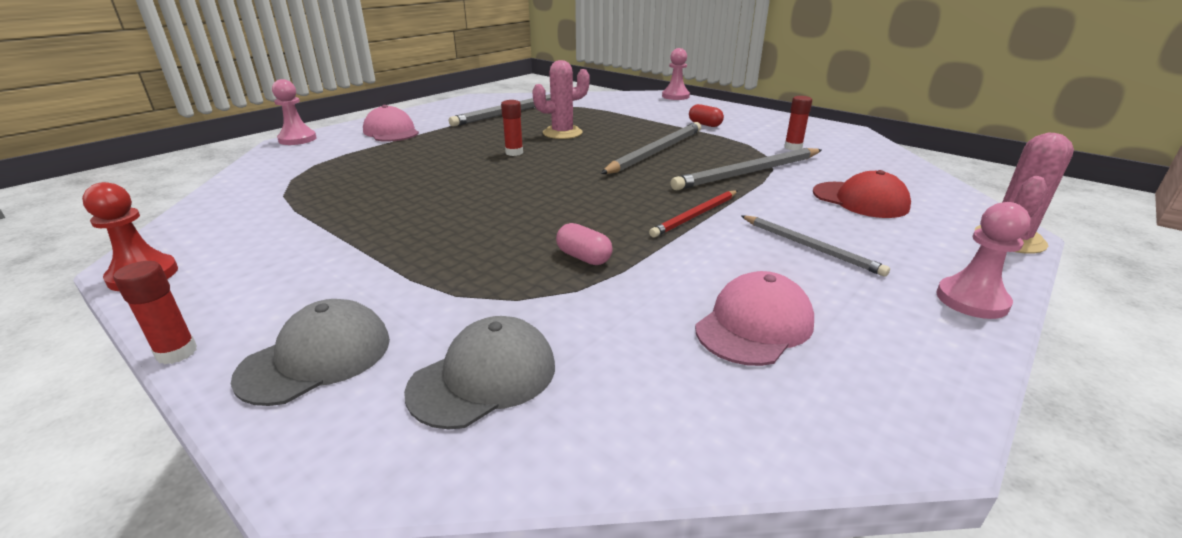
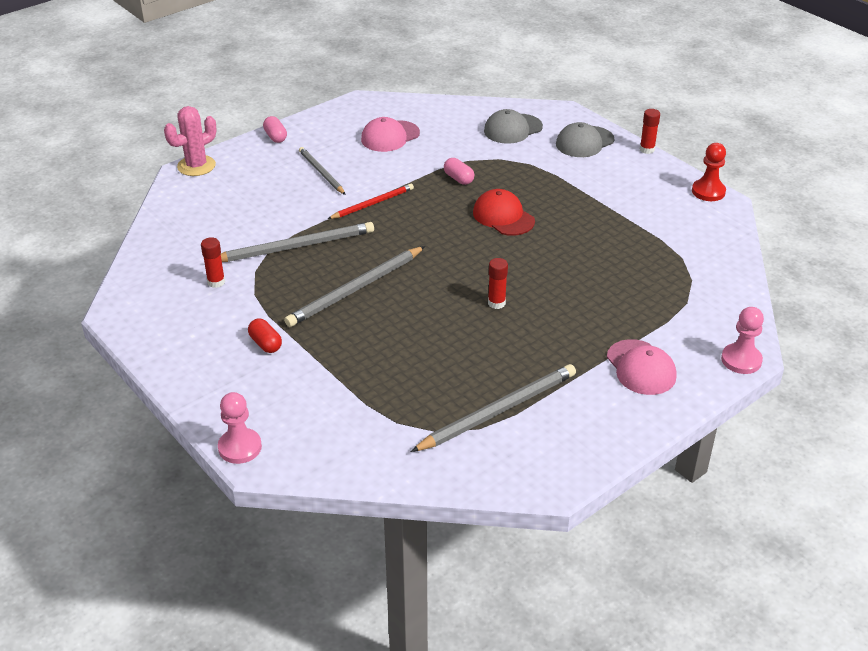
camera: 170 degrees left, 10 degrees up
pink cactus [532,60,590,139] -> none
red cap [813,170,911,218] -> red cap moved to [473,189,535,236]
pink pawn [936,202,1030,319] -> pink capsule [263,116,287,143]

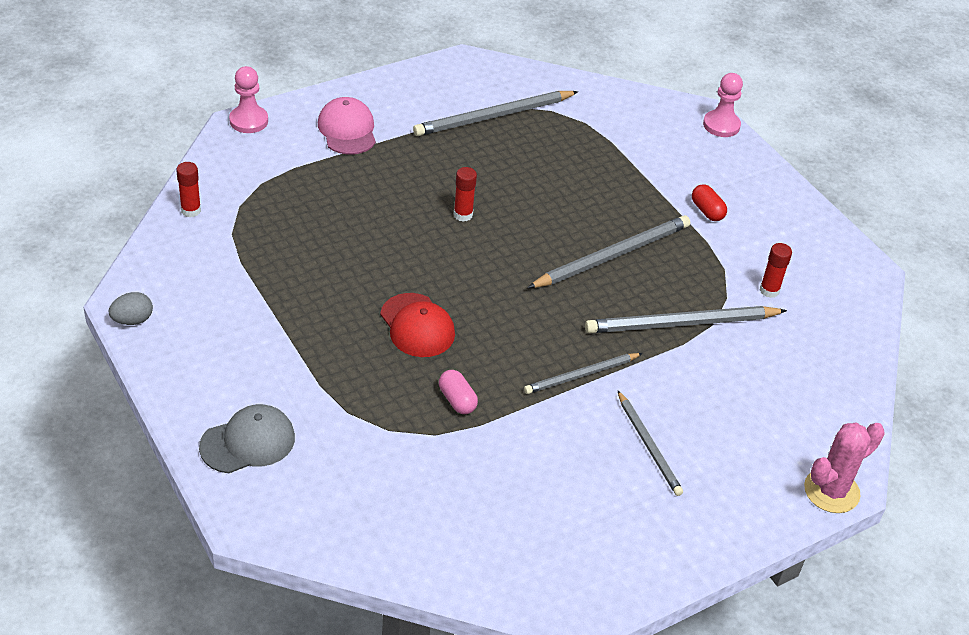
camera: 175 degrees left, 5 degrees up
pink capsule [263,116,287,143] -> none
red pencil [328,184,414,219] -> grey pencil [524,353,643,394]
pink cap [361,117,420,152] -> none
grey cap [484,109,543,144] -> none
red glue stick [640,109,660,154] -> red glue stick moved to [176,162,201,217]
red pawn [692,143,726,201] -> grey egg [109,292,153,325]

